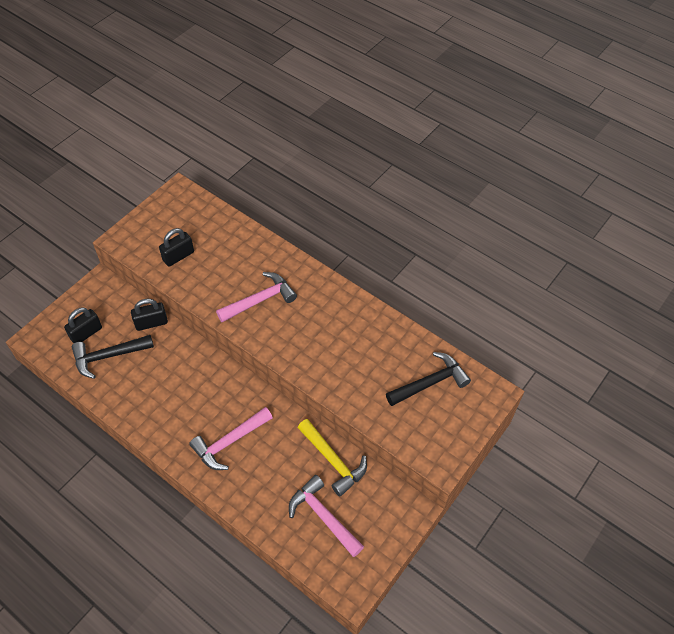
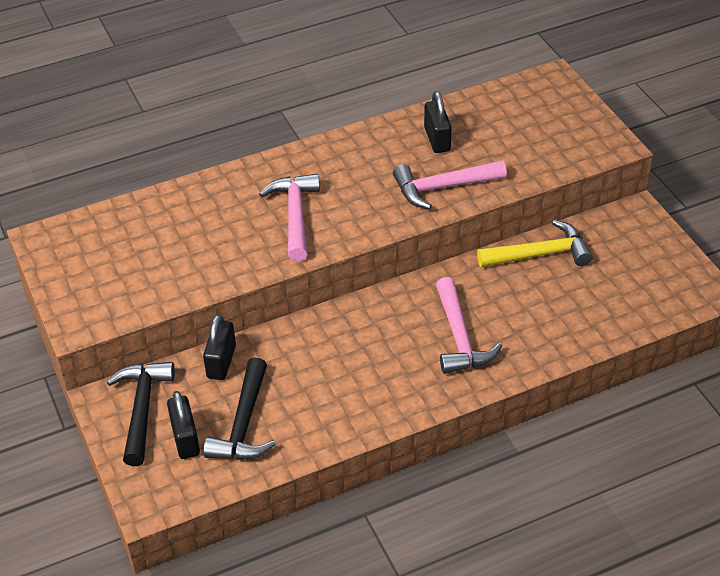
camera: 60 degrees left, 10 degrees down
black padlock [159,228,194,267] -> black padlock moved to [424,91,452,153]
pink hammer [289,475,364,557] -> pink hammer moved to [393,160,507,209]
black hammer [386,352,471,406] -> black hammer moved to [107,362,175,466]

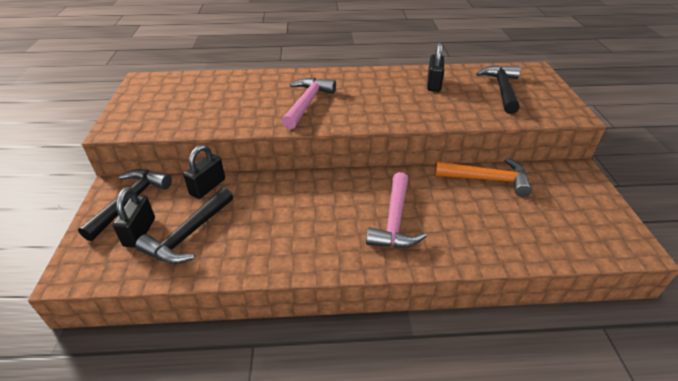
camera: 20 degrees right, 5 degrees down
pink hammer [393,160,507,209] -> none
yellow hammer [477,220,593,268] -> orange hammer [435,158,532,197]
none -> black hammer [476,65,520,114]

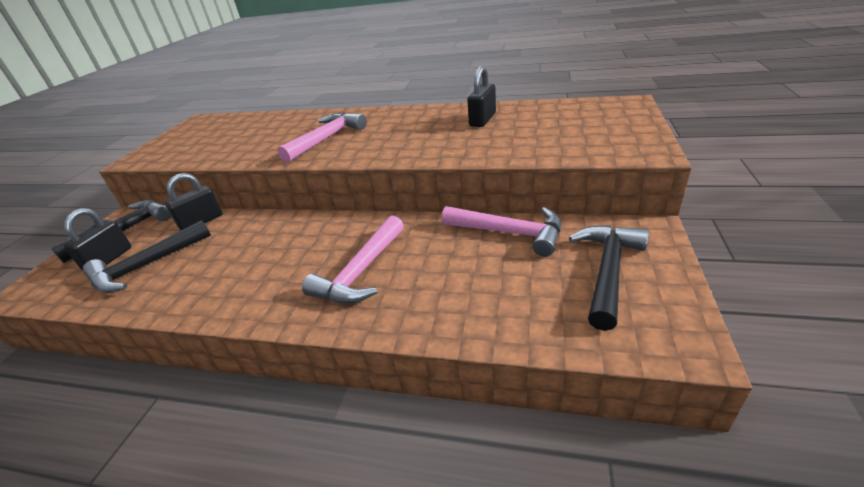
camera: 20 degrees right, 5 degrees down
orange hammer [435,158,532,197] -> pink hammer [442,206,561,257]
black hammer [476,65,520,114] -> black hammer moved to [569,225,649,331]

